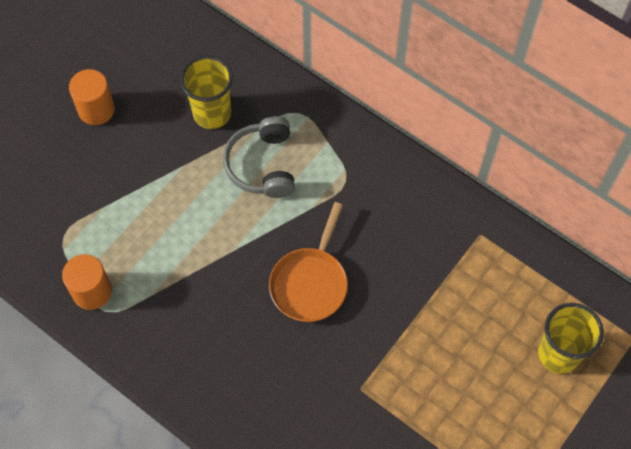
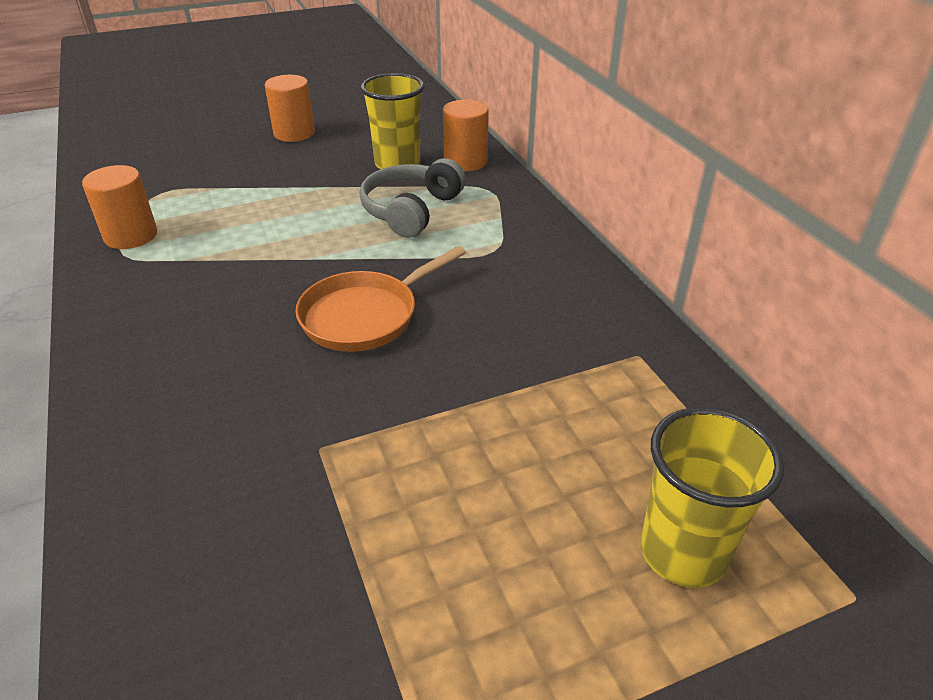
camera: 30 degrees right, 25 degrees down
none -> orange cylinder [443,100,489,171]

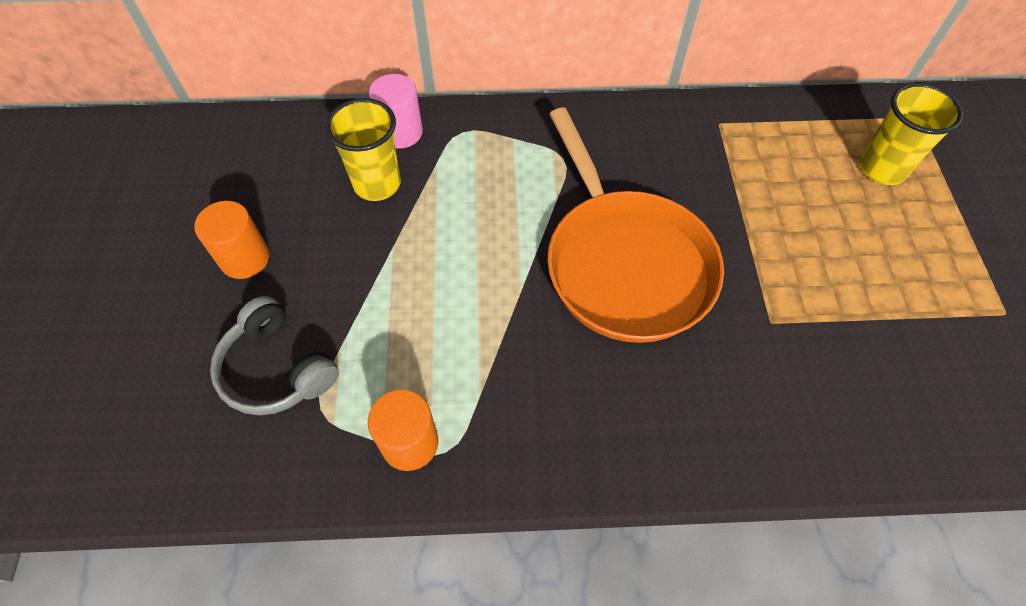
camera: 70 degrees left, 20 degrees up
orange pan [295,246,466,352] -> orange pan [547,108,724,343], size x1.72
grey headphones [359,158,465,238] -> grey headphones moved to [210,296,339,415]
orange cylinder [443,100,489,171] -> pink cylinder [369,74,423,149]

